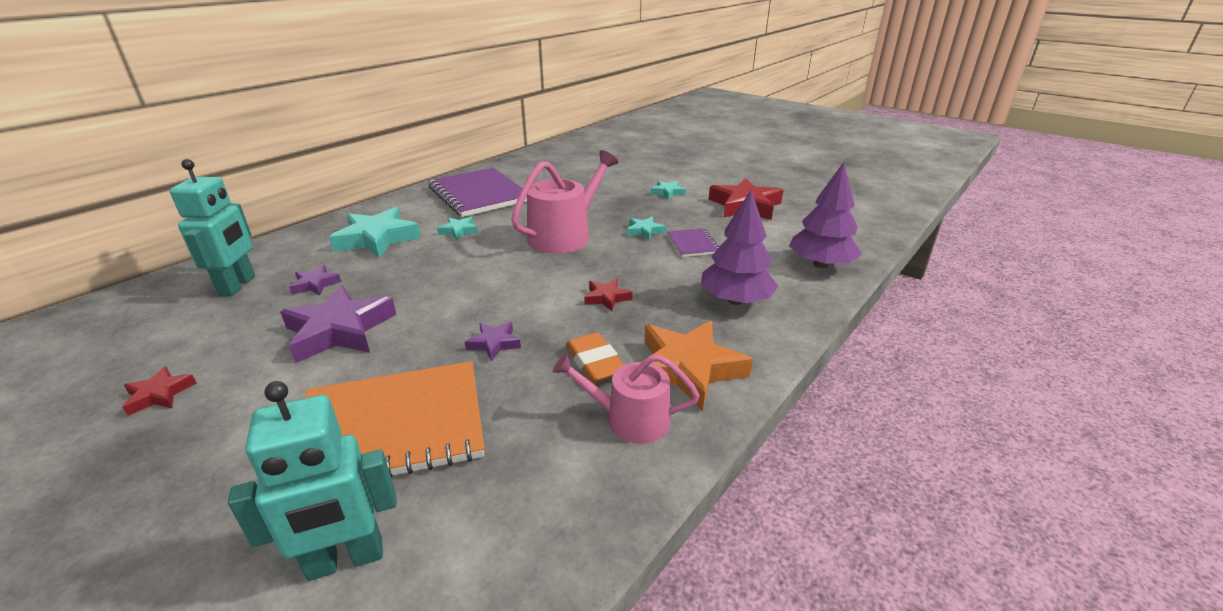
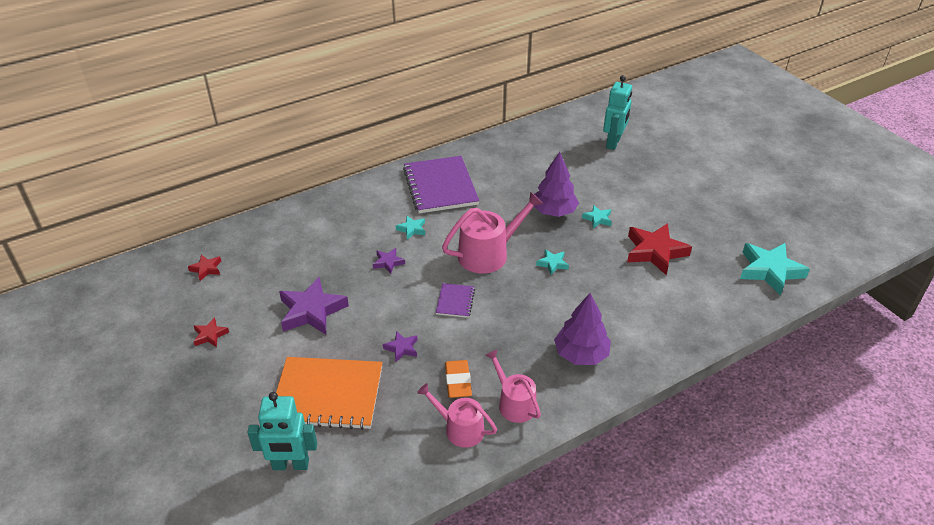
camera: 20 degrees right, 10 degrees up
turquoise robot [170,159,255,296] -> turquoise robot moved to [603,75,632,150]
purple star [289,265,342,295] -> purple star moved to [373,248,405,274]
turquoise star [329,207,421,258] -> turquoise star moved to [740,243,810,296]
red star [584,278,632,311] -> red star moved to [188,255,221,281]
orange star [642,320,753,411] -> pink watering can [485,350,541,423]
purple notebook [667,228,719,257] -> purple notebook moved to [436,283,475,318]
purple tree [789,162,862,268] -> purple tree moved to [534,152,579,217]

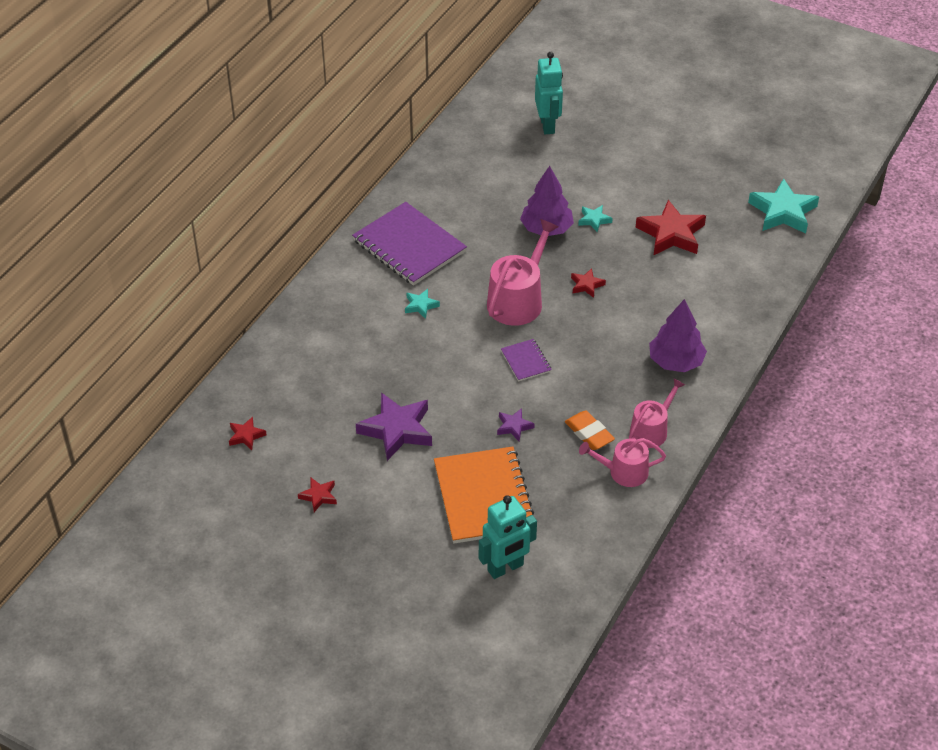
camera: 30 degrees left, 5 degrees up
orange notebook [276,357,382,430] -> orange notebook turned 75 degrees counterclockwise [434,446,534,543]
purple star [373,248,405,274] -> none
pink watering can [485,350,541,423] -> pink watering can turned 105 degrees clockwise [629,378,685,448]
turquoise star [536,249,569,275] -> red star [571,268,606,298]

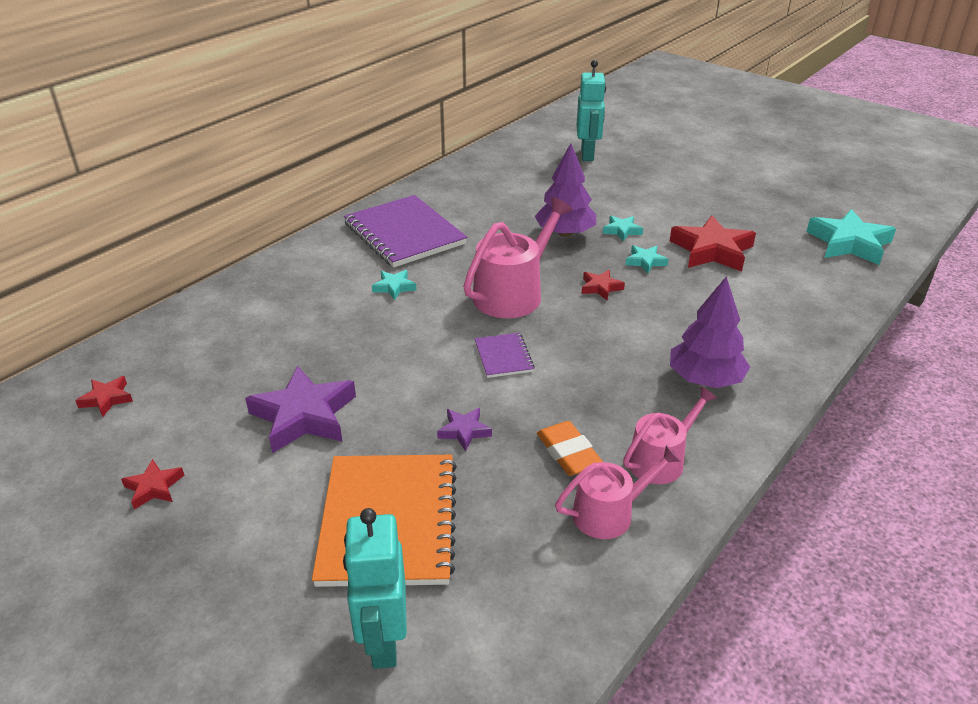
camera: 10 degrees right, 10 degrees down
turquoise robot [479,495,537,579] -> turquoise robot turned 105 degrees clockwise [343,508,407,669]
pink watering can [579,438,666,487] -> pink watering can turned 150 degrees clockwise [555,445,681,539]
none -> turquoise star [625,245,669,273]

